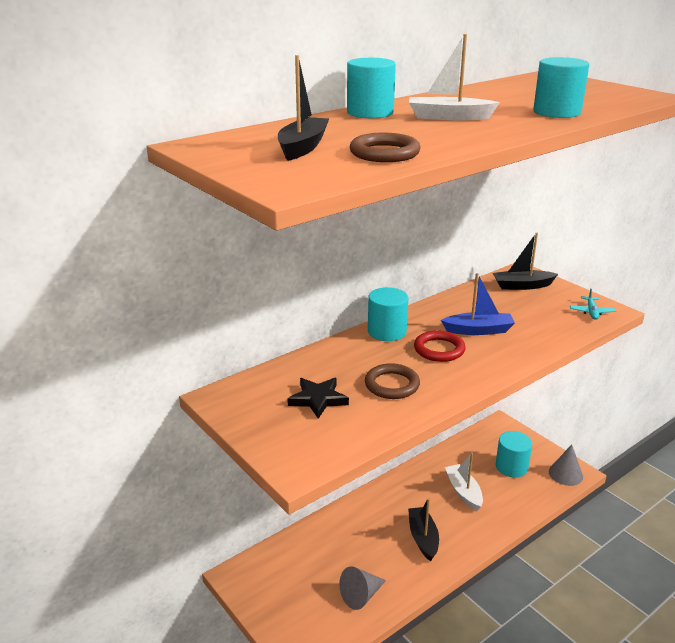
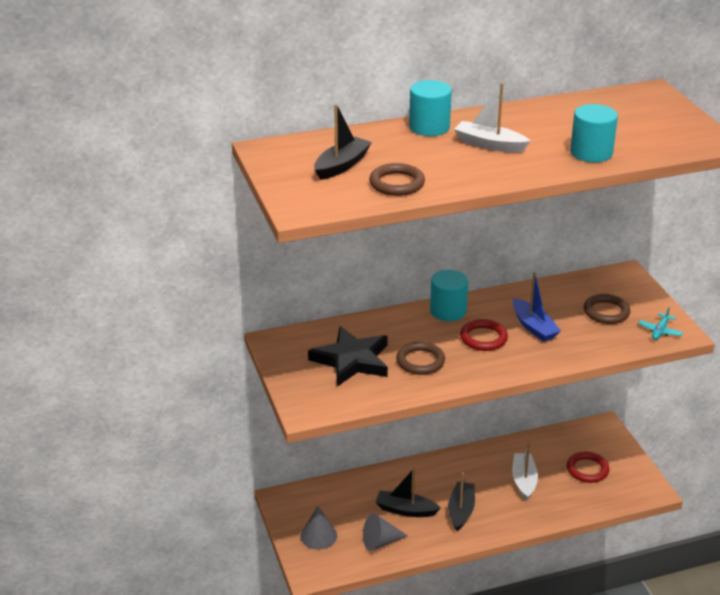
camera: 20 degrees right, 5 degrees up
black star [287,378,349,419] -> black star [308,326,388,386], size x1.61
blue boat [441,273,515,335] -> blue boat turned 45 degrees clockwise [513,272,561,342]
black boat [493,233,558,290] -> black boat moved to [375,468,441,517]
turquoise cylinder [495,431,532,477] -> red ring [567,452,609,483]
grey cone [549,444,583,486] -> grey cone moved to [300,506,337,550]
none -> brown ring [584,294,630,324]

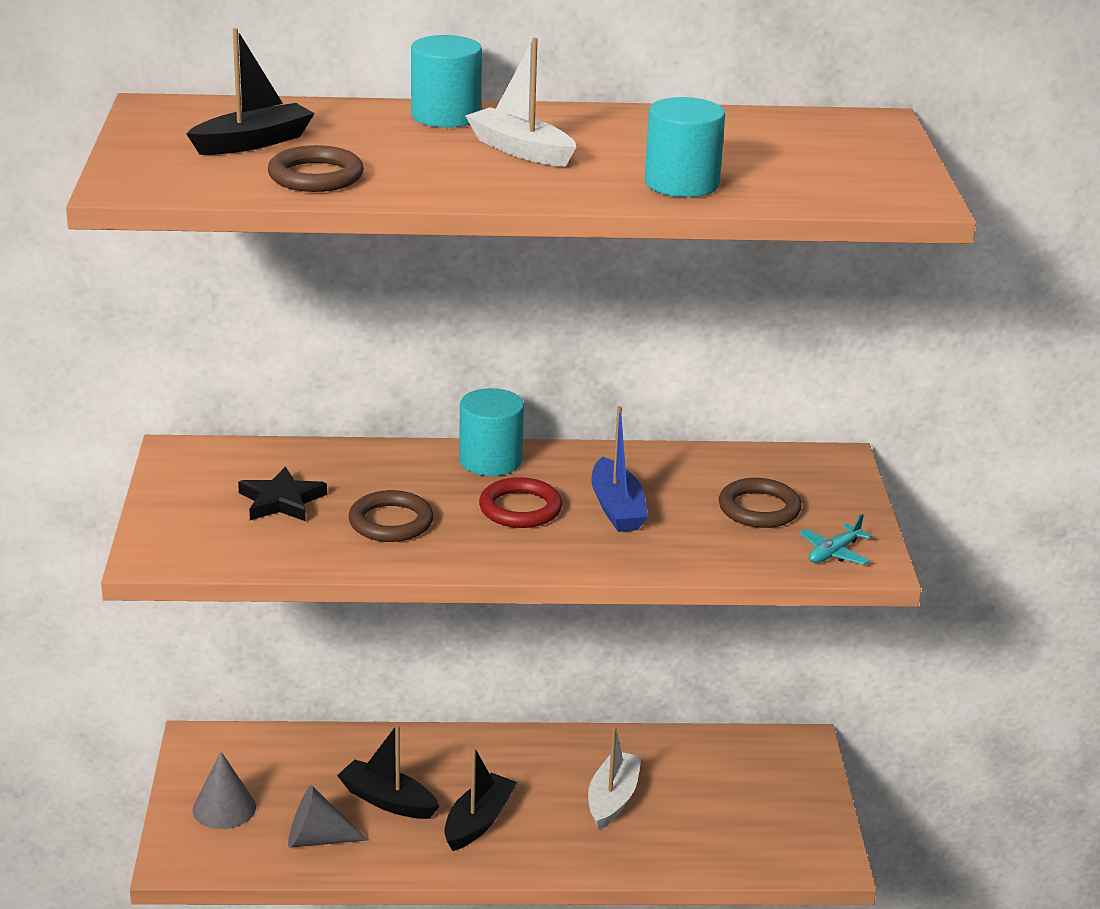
camera: 15 degrees right, 5 degrees down
black star [308,326,388,386] -> black star [238,466,327,521], size x0.62
red ring [567,452,609,483] -> none

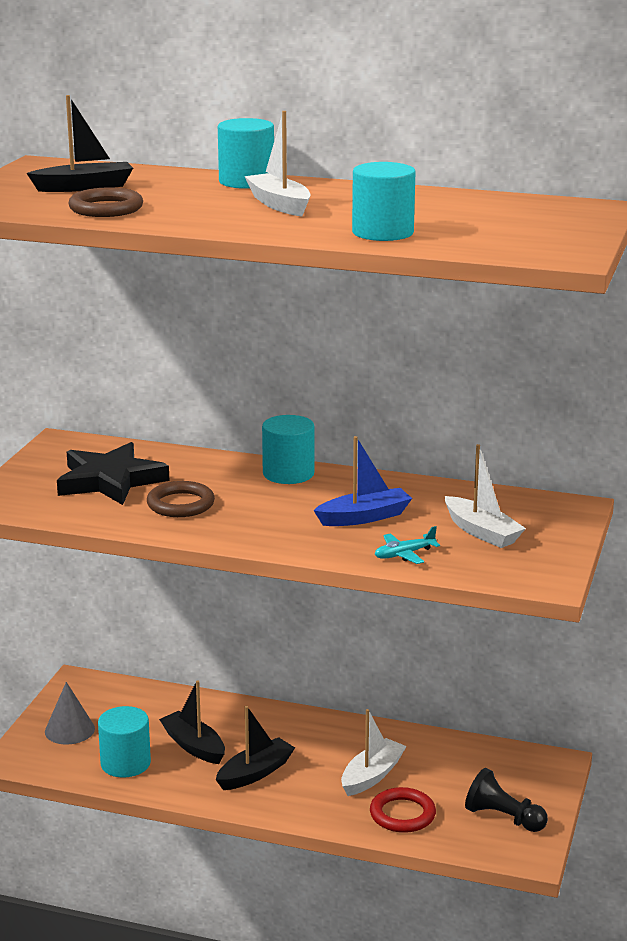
camera: 20 degrees right, 5 degrees down
black star [238,466,327,521] -> black star [57,442,169,505], size x1.61
grey cone [288,786,368,848] -> turquoise cylinder [98,706,151,778]
red ring [479,477,562,528] -> red ring moved to [370,787,436,833]
blue boat [591,406,648,532] -> blue boat turned 120 degrees counterclockwise [313,436,412,526]
brown ring [719,478,802,528] -> white boat [445,444,526,548]
turquoise plane [799,514,872,565] -> turquoise plane moved to [375,526,440,564]
none -> black pawn [465,768,548,832]

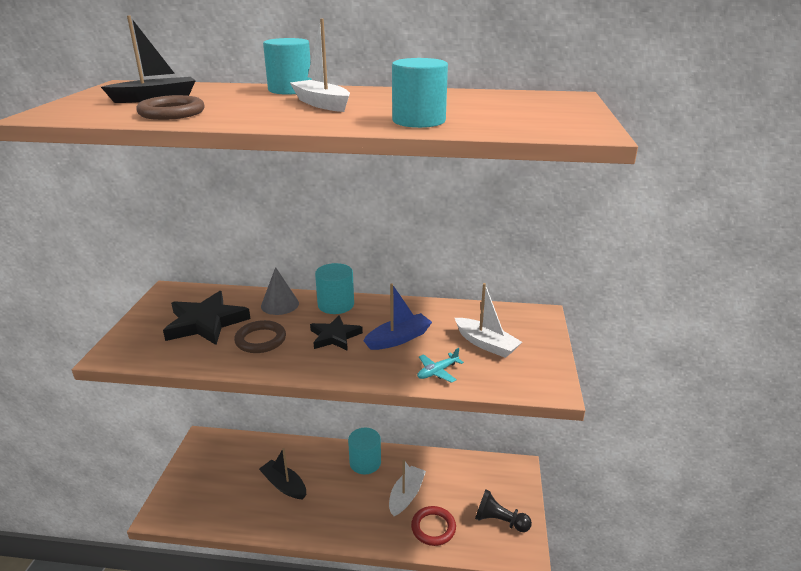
camera: 10 degrees left, 5 degrees up
grey cone [45,682,95,744] -> grey cone moved to [261,267,299,315]
turquoise cylinder [98,706,151,778] -> turquoise cylinder moved to [348,428,381,475]
black boat [216,706,295,790] -> none
none -> black star [310,315,363,351]

